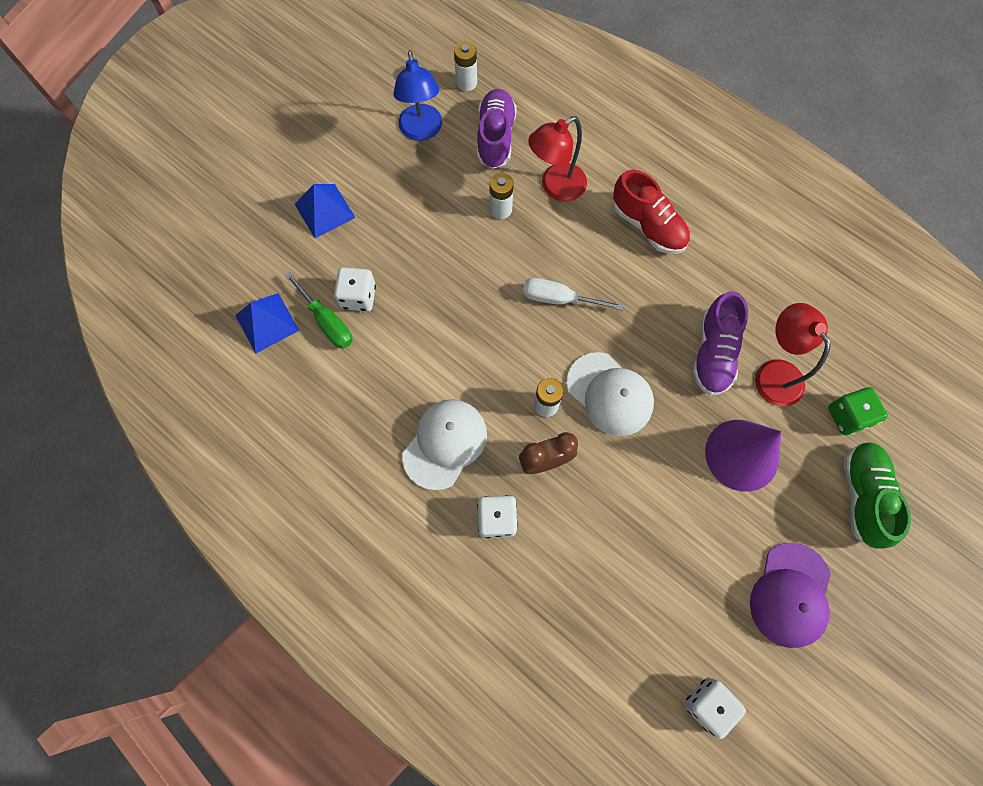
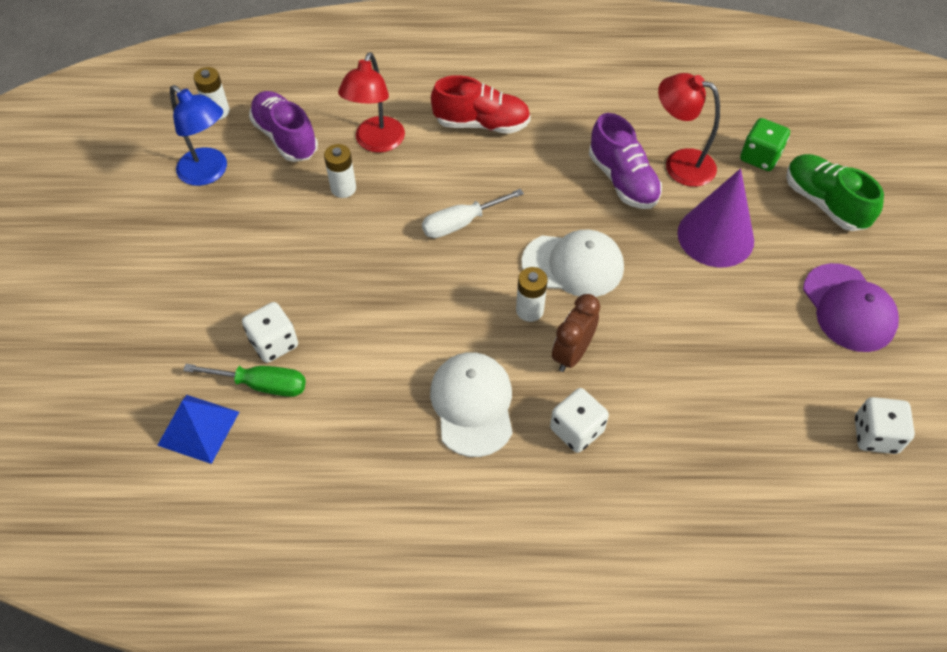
camera: 40 degrees left, 15 degrees down
blue pyramid [295,184,356,238] -> none

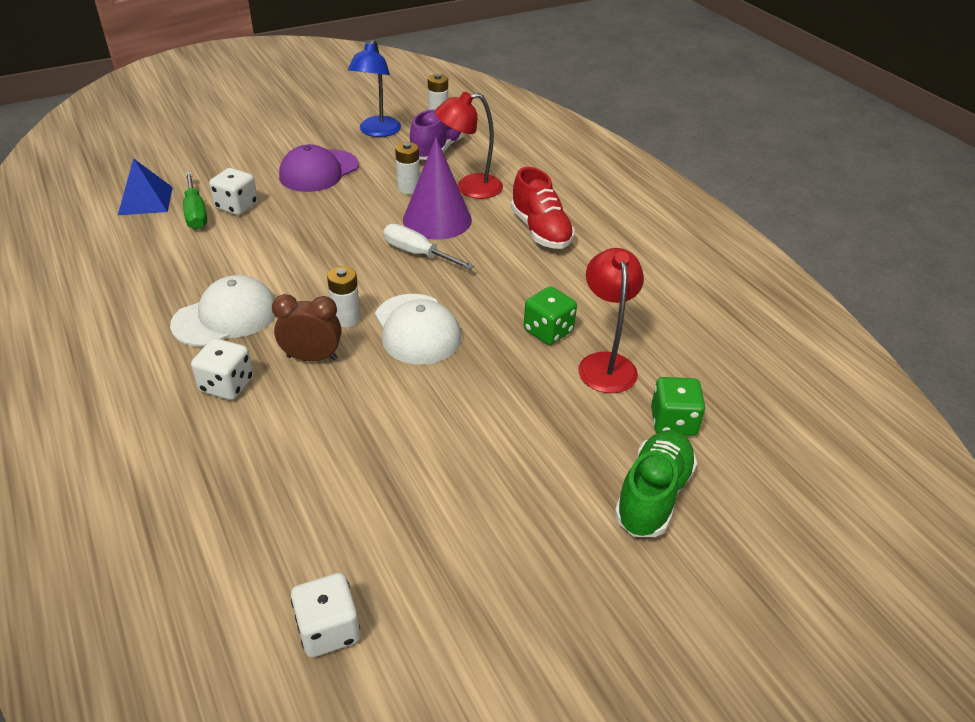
camera: 60 degrees right, 15 degrees down
purple shoe [589,113,662,209] -> green dice [524,286,577,345]
purple cone [677,169,754,267] -> purple cone moved to [403,137,472,240]
purple cap [803,263,899,352] -> purple cap moved to [279,144,359,192]

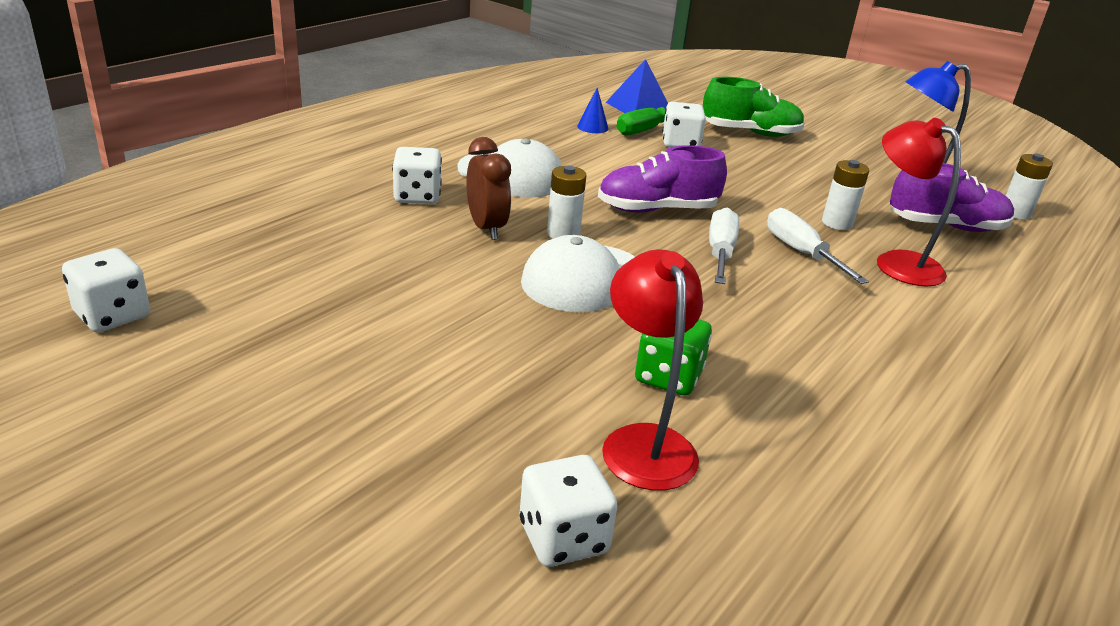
camera: 65 degrees right, 10 degrees down
purple cap [279,144,359,192] -> none
purple cone [403,137,472,240] -> white screwdriver [767,208,869,284]
red shoe [511,167,575,249] -> none
red lamp [578,248,644,393] -> red lamp turned 75 degrees counterclockwise [602,249,703,491]
green shoe [614,430,697,537] -> green shoe moved to [703,77,805,137]
green dice [651,377,705,436] -> white dice [520,455,617,567]
none -> blue cone [577,88,609,133]
none -> purple shoe [598,145,727,213]

